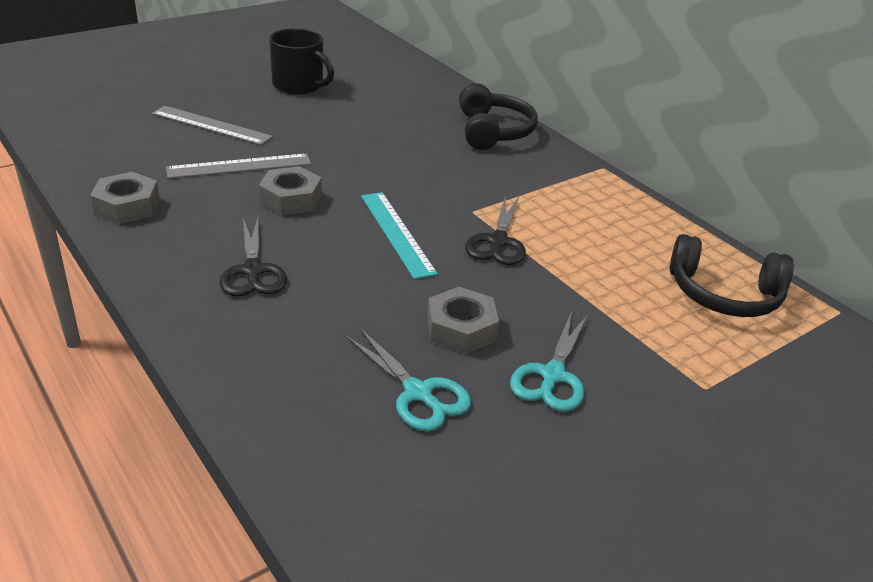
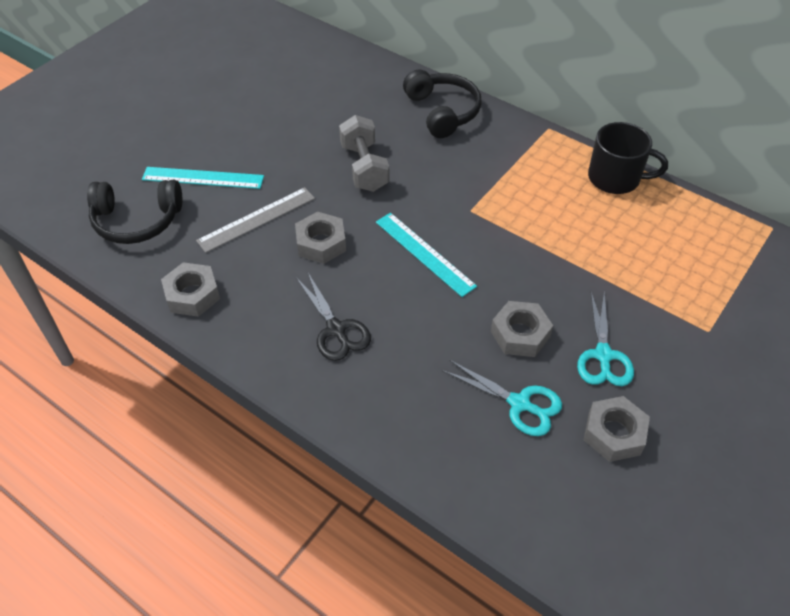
camera: 15 degrees left, 15 degrees up
grey ruler [152,106,273,145] -> turquoise ruler [142,167,264,189]
black mug [269,28,334,94] -> black mug moved to [588,122,668,194]
black scissors [465,196,526,265] -> none
black headphones [670,234,794,317] -> black headphones moved to [87,180,182,244]
none -> grey dumbbell [339,115,389,192]
none -> grey nut [584,396,650,462]

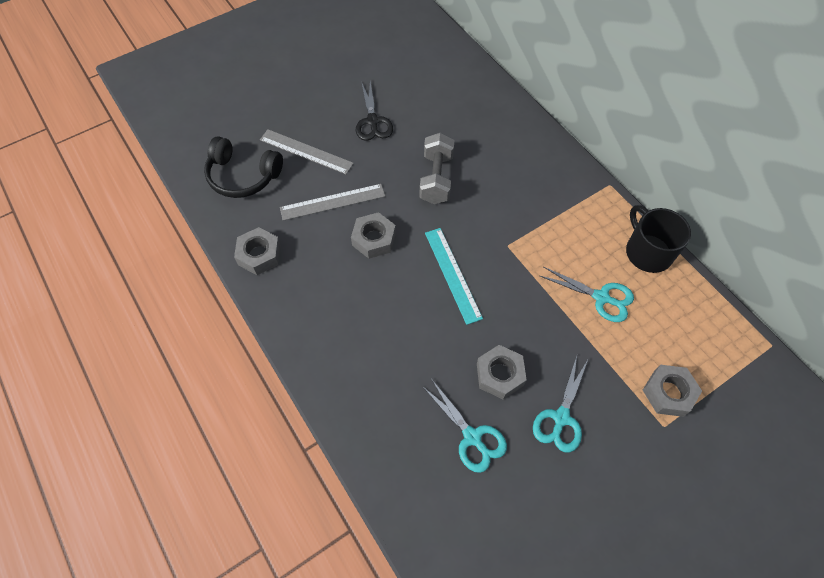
camera: 20 degrees right, 10 degrees up
turquoise ruler [142,167,264,189] -> grey ruler [260,129,354,174]
black scissors [297,273,371,361] -> black scissors moved to [356,81,393,141]
black headphones [403,69,482,138] -> none
grey nut [584,396,650,462] -> grey nut moved to [643,365,702,417]
black mug [588,122,668,194] -> black mug turned 150 degrees counterclockwise [626,205,691,273]
none -> turquoise scissors [540,267,634,322]

